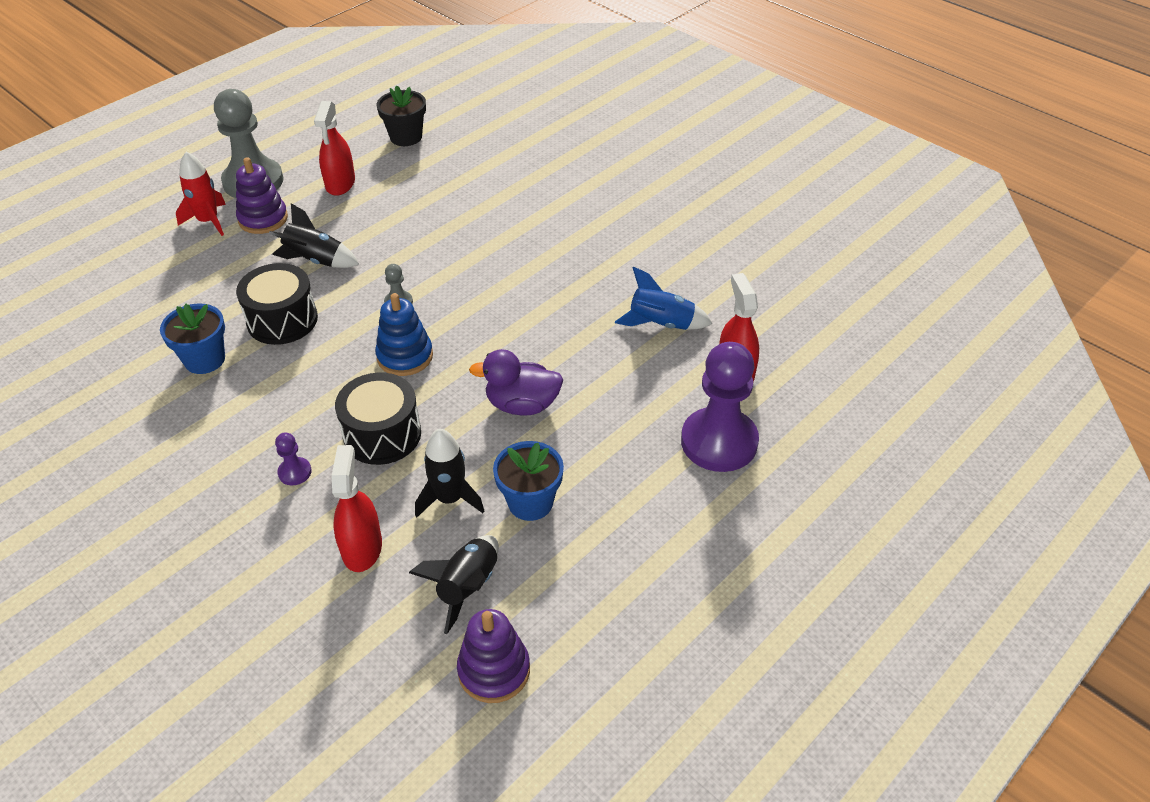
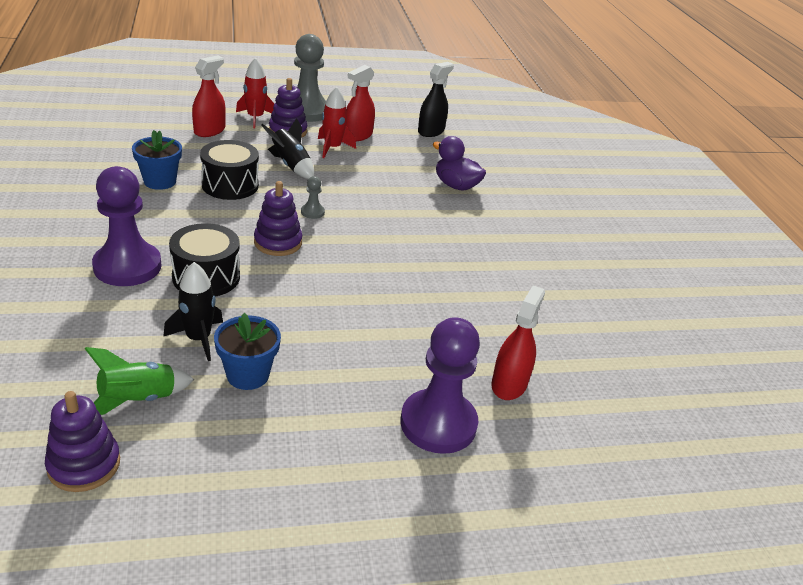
camera: 30 degrees right, 10 degrees down
purple pawn [275,432,312,485] -> purple pawn [92,166,162,286], size x2.38
red spray bottle [332,445,382,572] -> red spray bottle moved to [192,56,226,137]
blue stacking toy [375,293,433,376] -> purple stacking toy [254,181,302,256]
black flower pot [377,85,426,146] -> black spray bottle [418,62,454,137]
black rocket [409,535,499,634] -> green rocket [85,347,194,415]
purple duck [469,349,563,415] -> purple duck moved to [432,136,486,191]
blue rocket [615,266,712,330] -> none
none -> red rocket [318,87,356,158]

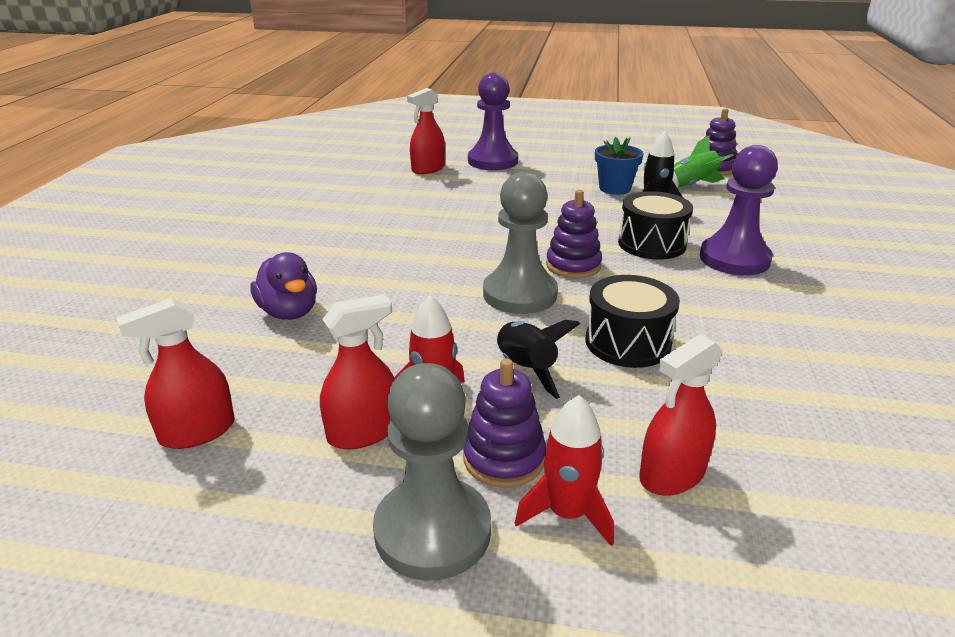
camera: 155 degrees left, 5 degrees down
blue flower pot [132,130,182,190] -> none
grey pawn [301,176,325,219] -> grey pawn [483,172,558,314], size x2.38
black spray bottle [418,62,454,137] -> red spray bottle [117,298,235,449]

